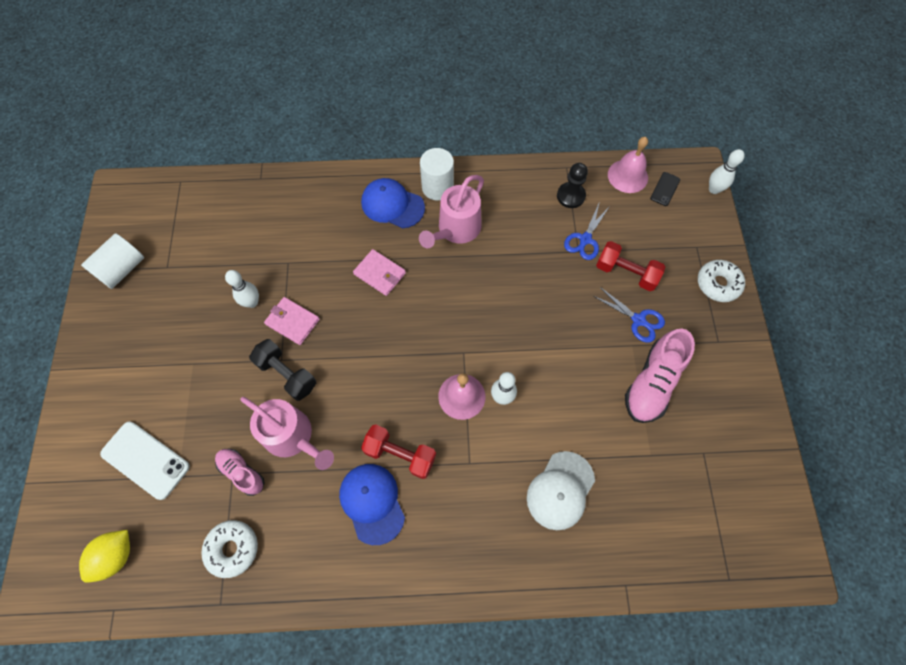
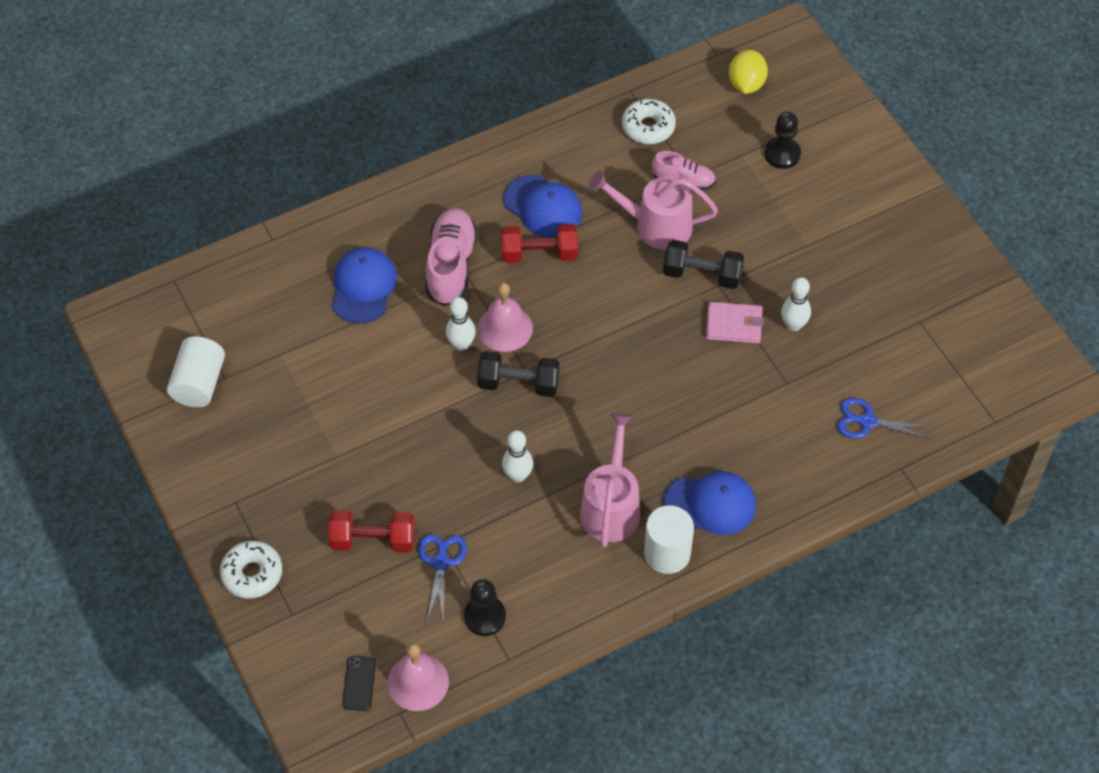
camera: 155 degrees right, 10 degrees down
white cylinder [81,233,144,289] -> white cylinder moved to [167,336,225,407]
white phone [100,422,190,500] -> black pawn [764,112,801,169]
pink wallet [353,249,406,296] -> none
white cap [527,451,595,530] -> blue cap [332,247,397,324]
blue scissors [594,287,665,343] -> blue scissors moved to [837,398,933,439]
pink shoe [625,329,695,423] -> pink shoe moved to [425,208,478,306]
white bowling pin [709,149,745,194] -> white bowling pin moved to [502,430,533,483]
none -> black dumbbell [477,351,560,397]

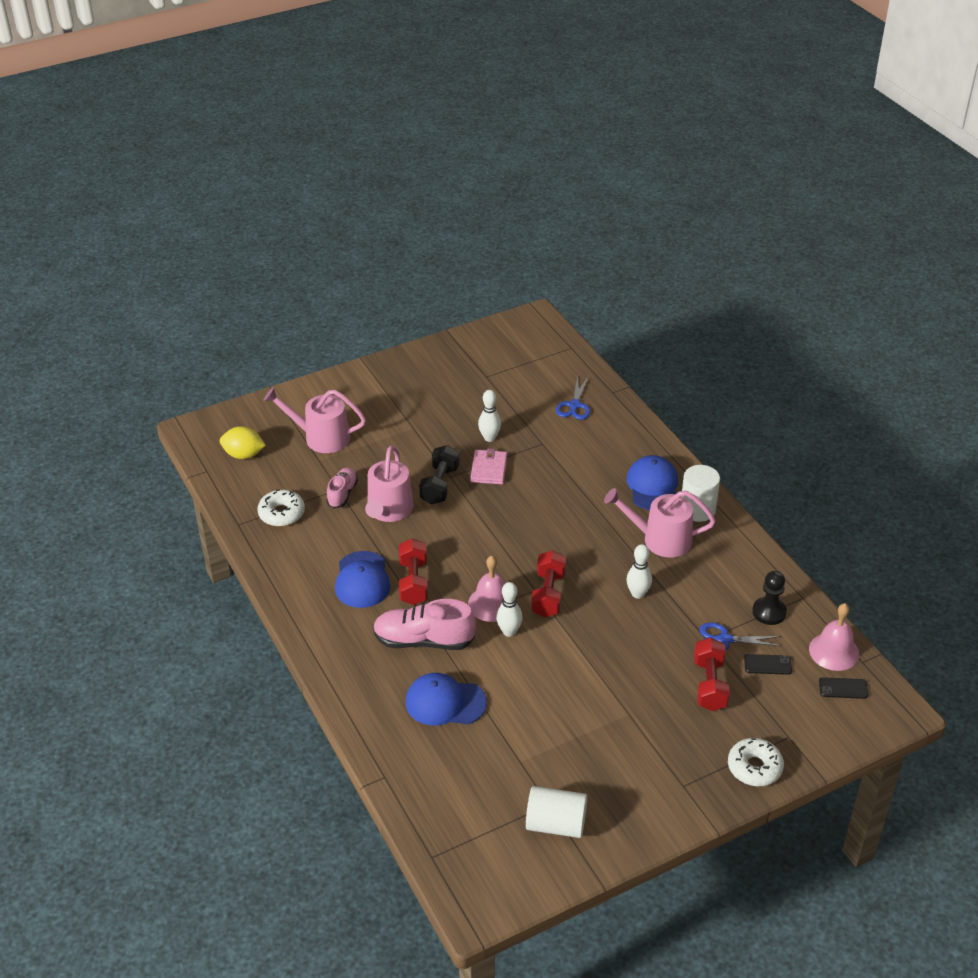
camera: 90 degrees left, 15 degrees down
black dumbbell [477,351,560,397] -> red dumbbell [531,550,566,617]
blue cap [503,174,582,238] -> blue cap turned 135 degrees clockwise [335,551,390,608]
black pawn [764,112,801,169] -> pink watering can [263,387,366,453]
none -> black phone [744,654,792,675]

